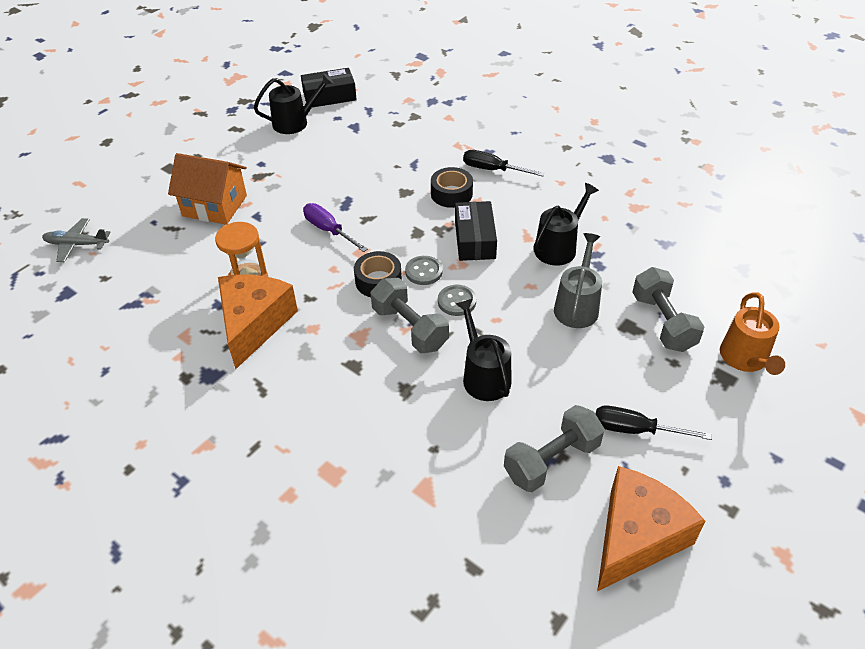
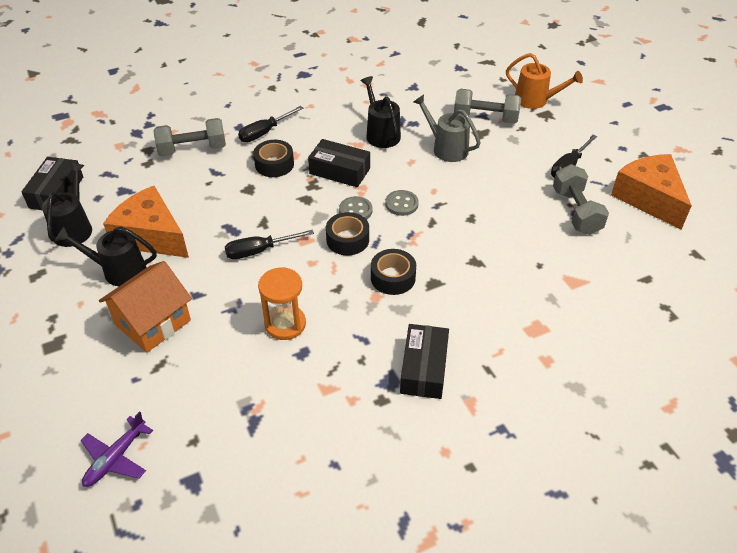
camera: 65 degrees left, 0 degrees up
grey plane [42,218,111,262] -> purple plane [81,411,153,487]
orange cheese [218,274,298,369] -> orange cheese moved to [103,186,189,258]
purple screwdriver [303,203,368,252] -> black screwdriver [225,230,314,259]
grey dumbbell [371,278,449,353] -> grey dumbbell moved to [153,118,226,156]
black watering can [456,299,511,401] -> black watering can moved to [55,227,157,286]
none -> black tape [371,249,416,295]
none -> black box [400,324,449,399]

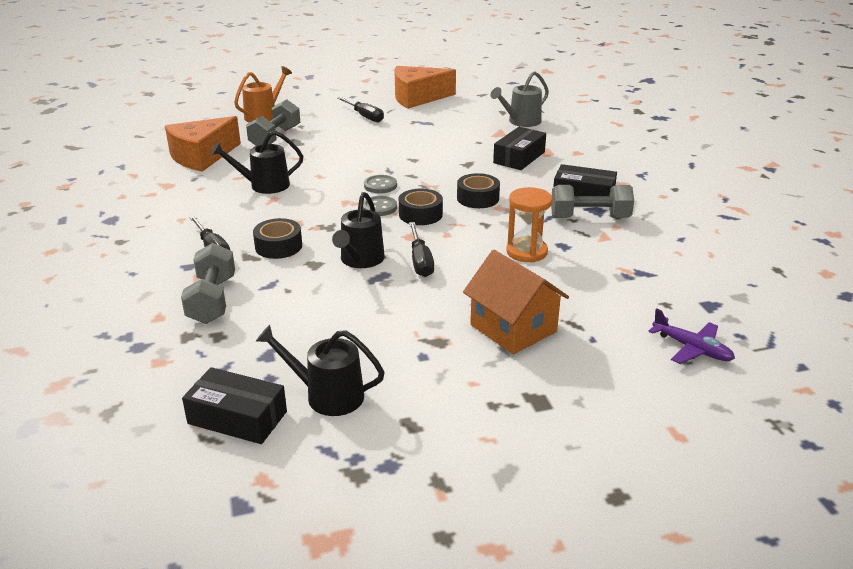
camera: 80 degrees left, 15 degrees down
black watering can [55,227,157,286] -> black watering can moved to [332,192,385,268]
orange cheese [103,186,189,258] -> orange cheese moved to [165,116,241,172]
black box [308,139,370,187] -> black box moved to [493,127,546,170]
grey watering can [414,94,480,162] -> grey watering can moved to [491,71,549,127]
grey dumbbell [553,164,609,235] -> grey dumbbell moved to [551,185,634,218]

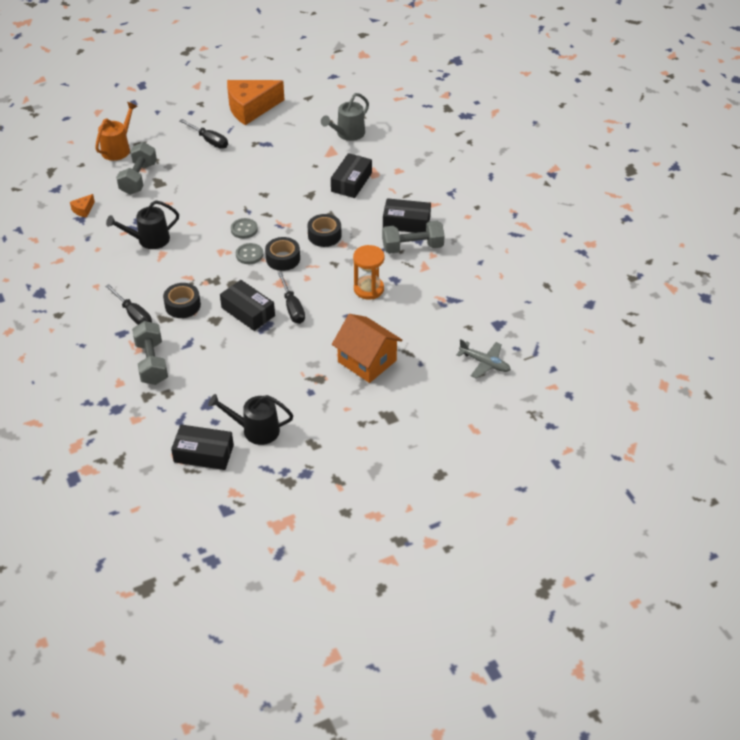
camera: 10 degrees left, 15 degrees up
orange cheese [165,116,241,172] -> orange cheese [70,194,95,218], size x0.40
black watering can [332,192,385,268] -> black box [220,280,275,331]
purple plane [648,308,735,364] -> grey plane [456,339,511,379]

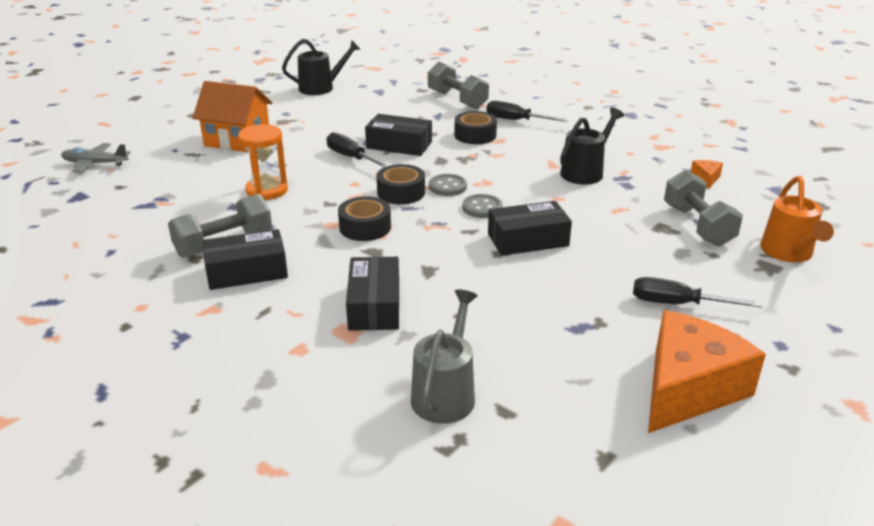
camera: 155 degrees right, 15 degrees down
black box [171,425,234,470] -> black box moved to [488,201,572,256]

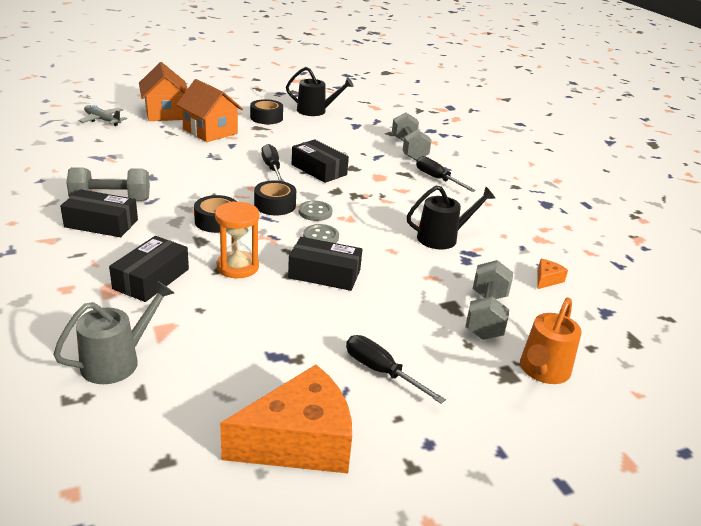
camera: 25 degrees right, 0 degrees up
orange hourglass [238,124,288,200] -> orange hourglass moved to [215,201,259,278]
black tape [454,111,497,144] -> black tape moved to [250,99,283,124]
none -> orange house [139,62,188,121]

